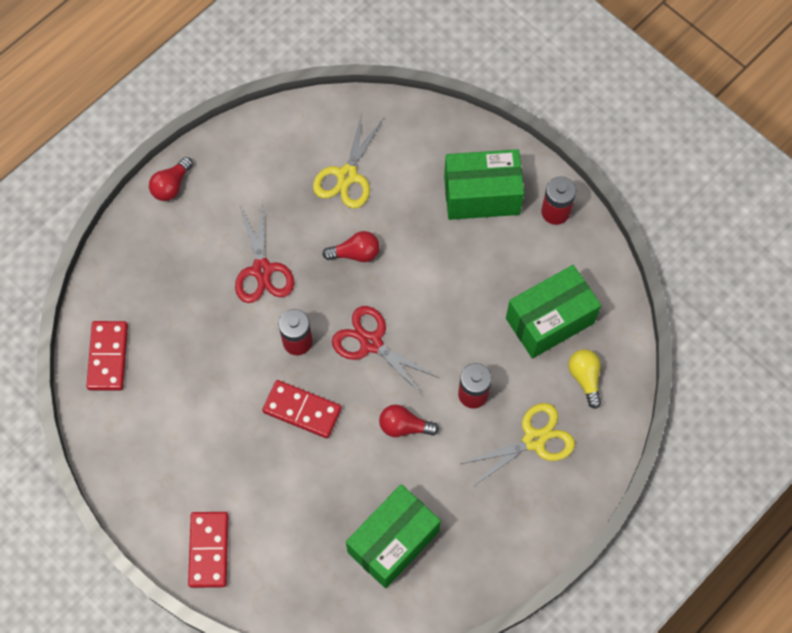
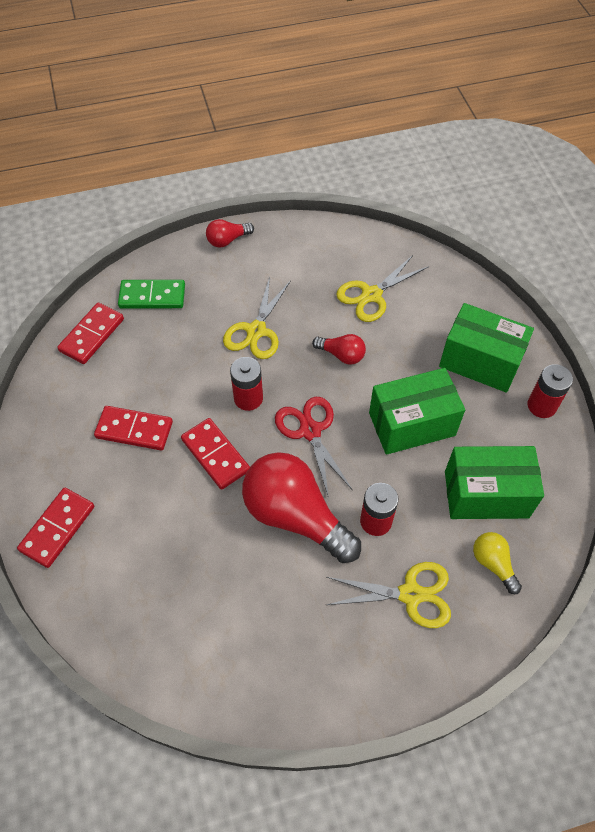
camera: 30 degrees right, 10 degrees down
red scissors [235,200,294,303] -> yellow scissors [223,276,290,359]
green box [346,484,441,588] -> green box moved to [369,368,465,455]
red light bulb [379,404,439,437] -> red light bulb [242,452,361,563], size x2.14
yellow light bulb [568,349,601,409] -> yellow light bulb turned 45 degrees counterclockwise [473,532,522,594]
none -> red domino [94,406,173,450]
none -> green domino [118,280,185,309]

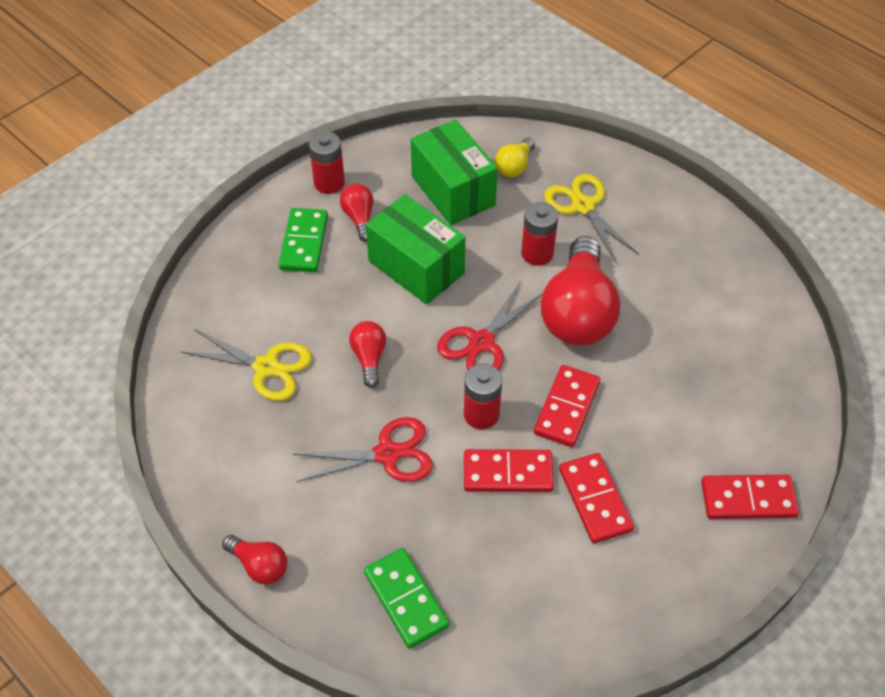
camera: 120 degrees left, 5 degrees down
red domino [57,303,124,364] -> red domino moved to [464,449,554,492]
yellow scissors [223,276,290,359] -> red scissors [293,417,433,482]
green box [439,303,534,393] -> green domino [279,208,328,272]
none -> red light bulb [340,184,373,242]

